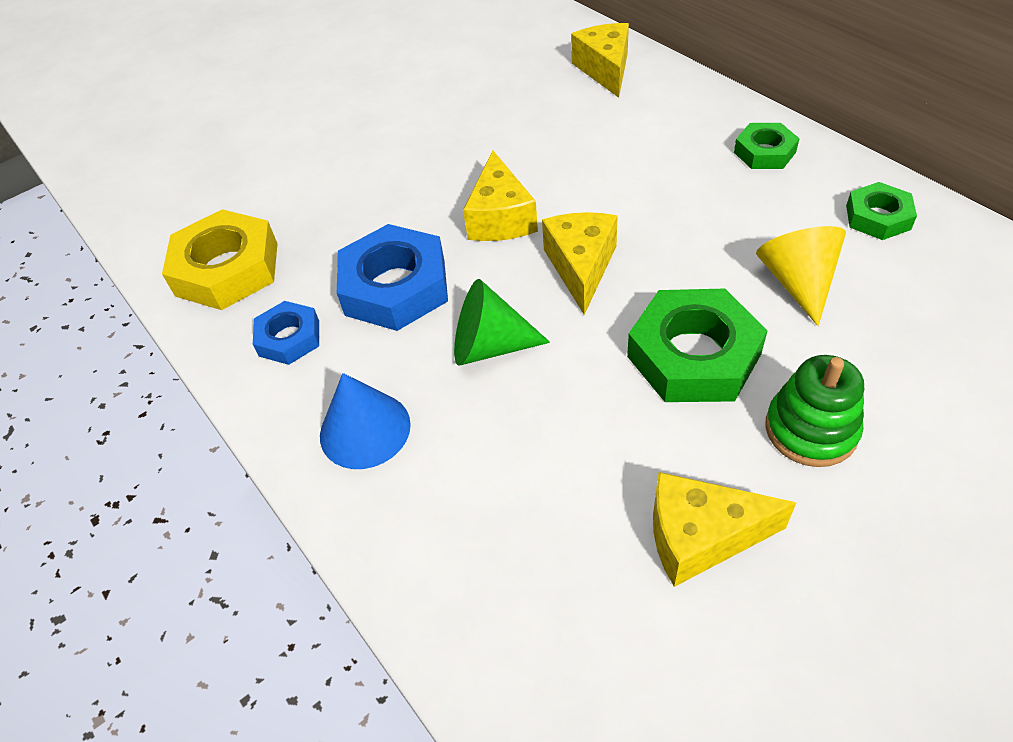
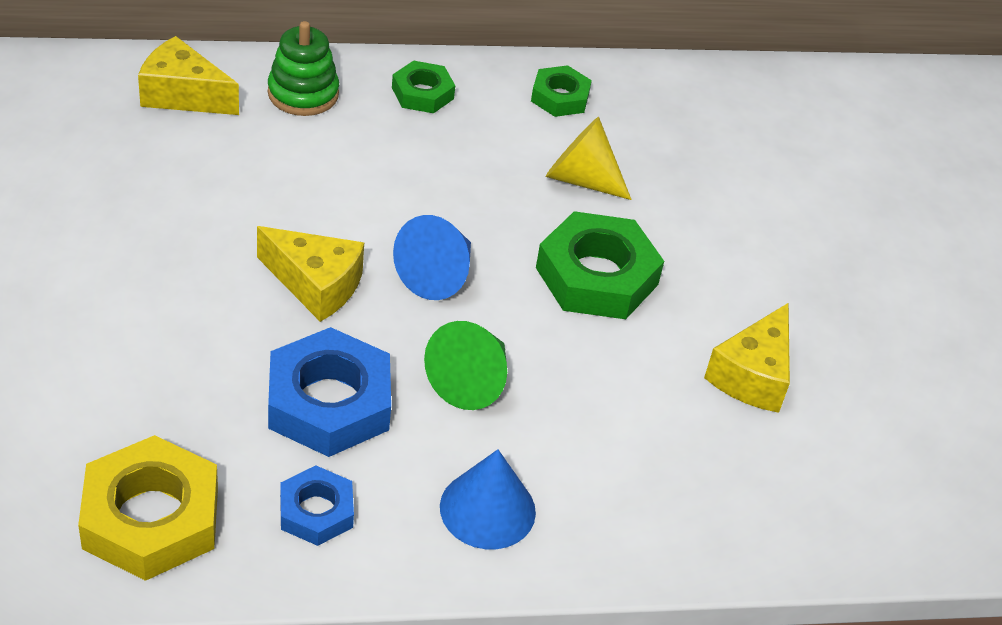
camera: 70 degrees left, 5 degrees down
yellow cheese [542,212,618,315] -> blue cone [393,215,471,300]
green stacking toy [765,355,864,467] -> green stacking toy moved to [268,21,339,116]

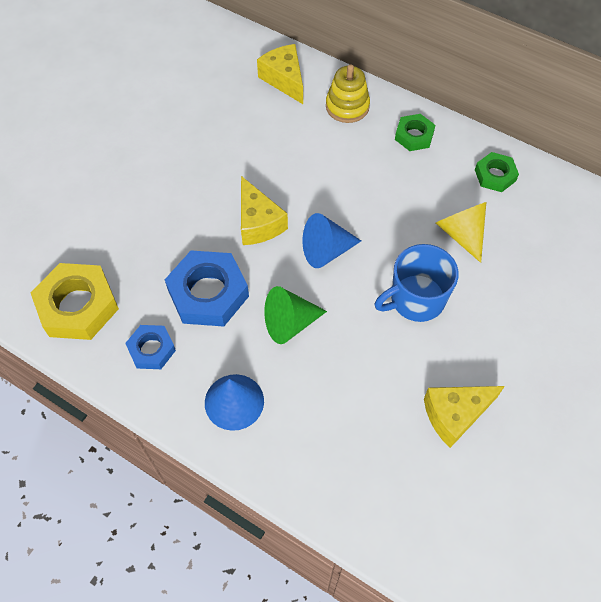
camera: 45 degrees right, 15 degrees up
green stacking toy [268,21,339,116] -> yellow stacking toy [326,64,370,123]
green nut [536,211,664,319] -> blue mug [375,244,459,322]

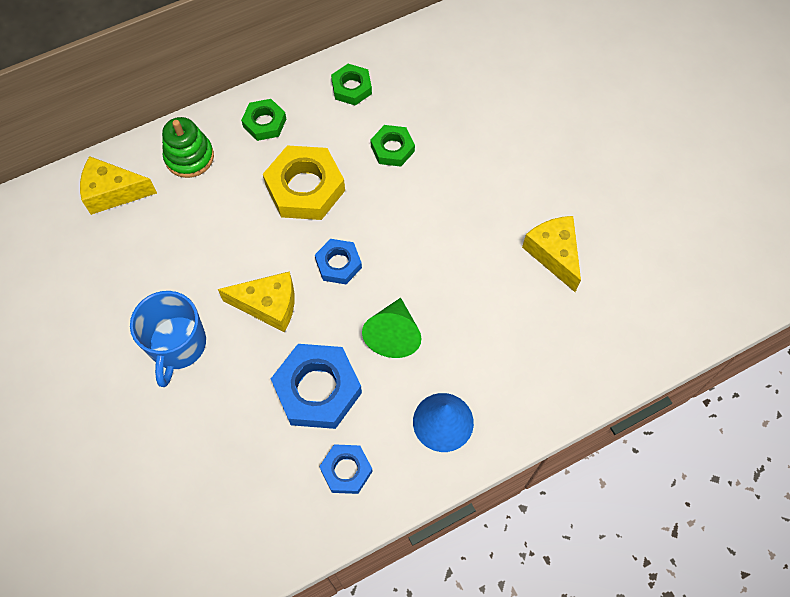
camera: 60 degrees left, 5 degrees up
yellow nut [31,263,119,340] -> yellow nut moved to [263,145,345,220]
blue cone [303,213,361,268] -> blue nut [315,239,362,284]
yellow stacking toy [326,64,370,123] -> green stacking toy [162,117,214,178]
blue mug [375,244,459,322] -> blue mug moved to [130,291,206,387]
yellow cheese [424,386,505,448] -> yellow cheese turned 150 degrees clockwise [522,216,581,292]
yellow cone [436,202,486,263] -> green nut [370,125,415,167]

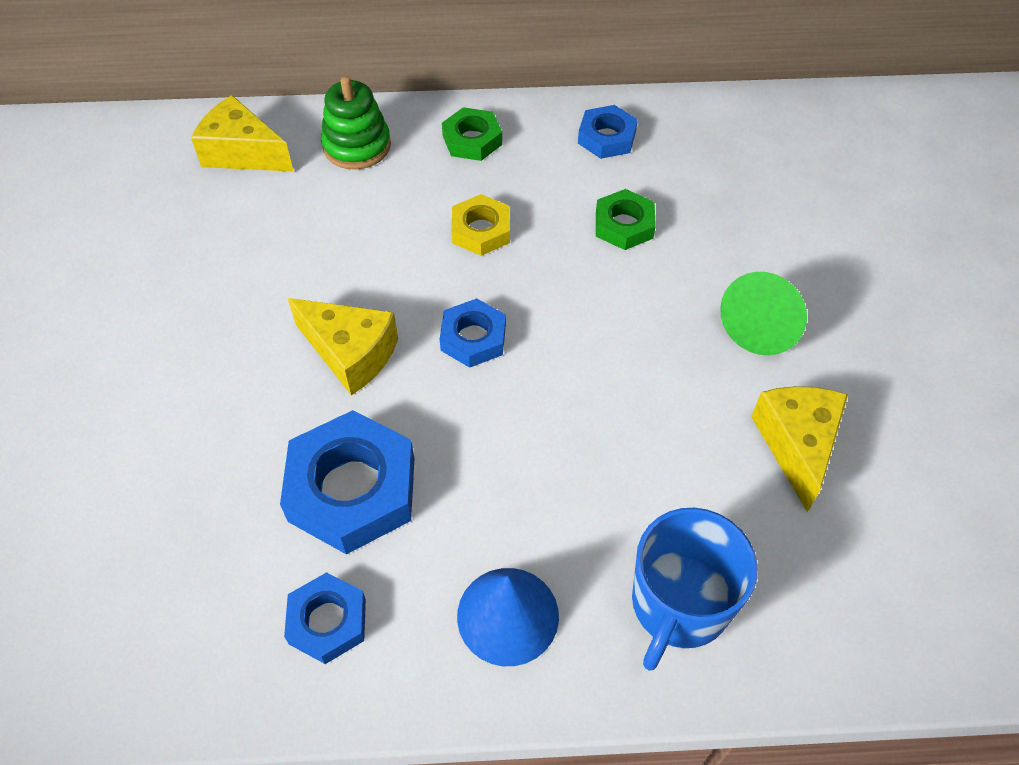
camera: 25 degrees right, 10 degrees down
blue mug [130,291,206,387] -> blue mug moved to [632,508,758,671]
yellow nut [263,145,345,220] -> yellow nut [452,194,510,256], size x0.57
green nut [331,64,372,105] -> blue nut [578,105,638,159]
green cone [362,298,422,358] -> green cone moved to [720,272,807,355]

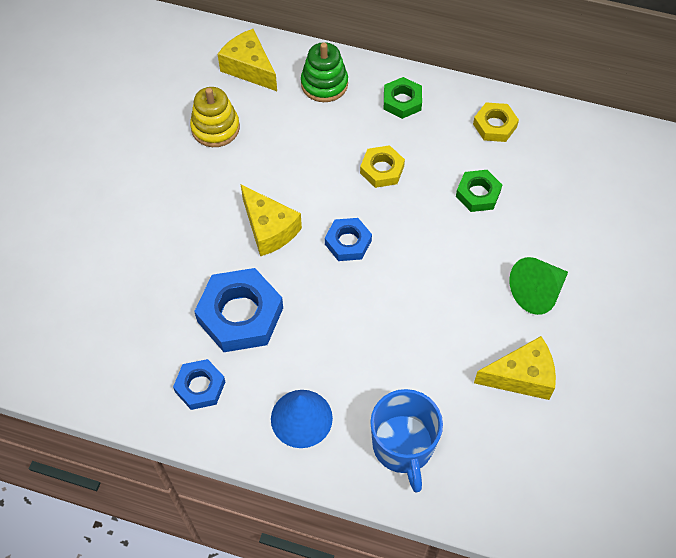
camera: 20 degrees right, 5 degrees up
blue nut [578,105,638,159] -> yellow nut [473,102,519,142]
blue mug [632,508,758,671] -> blue mug turned 60 degrees counterclockwise [370,389,443,492]
yellow cheese [751,386,848,512] -> yellow cheese turned 60 degrees clockwise [474,336,556,400]
none -> yellow stacking toy [190,87,240,147]

